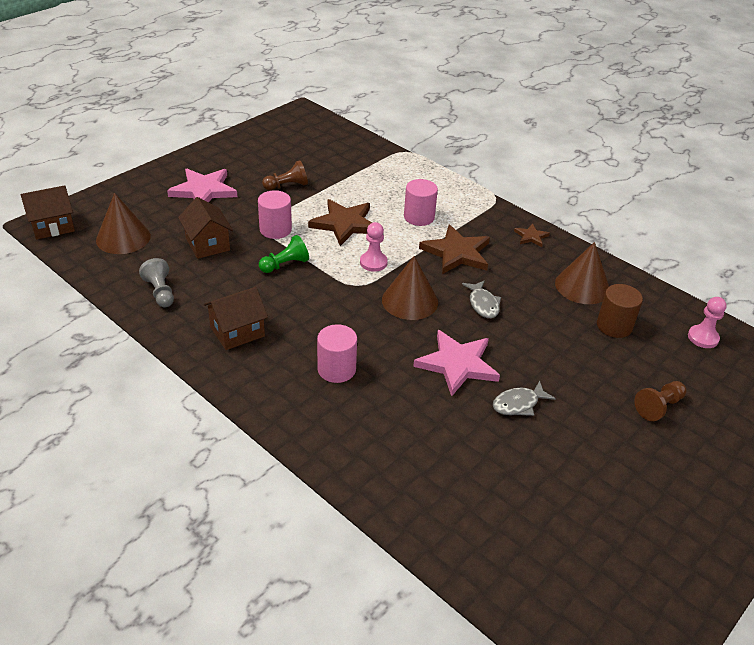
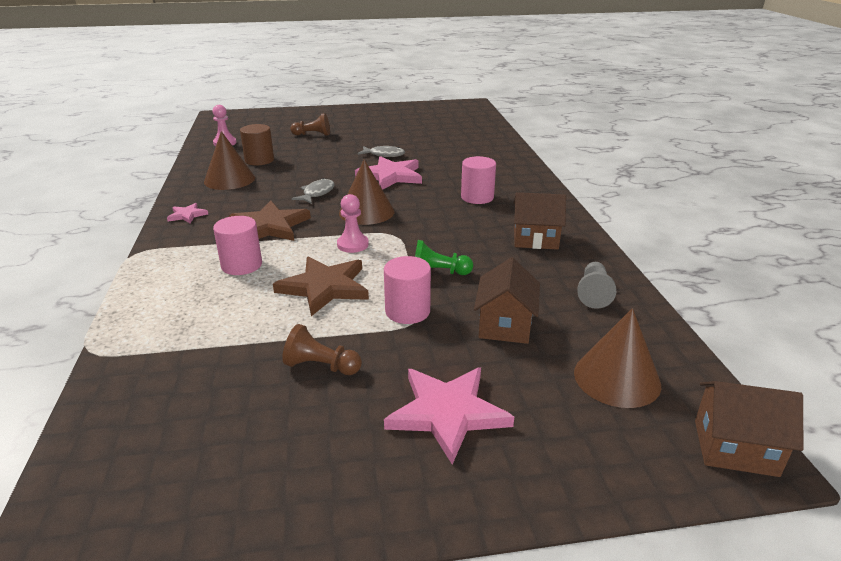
camera: 140 degrees left, 10 degrees down
brown star [514,223,550,247] -> pink star [167,203,208,223]

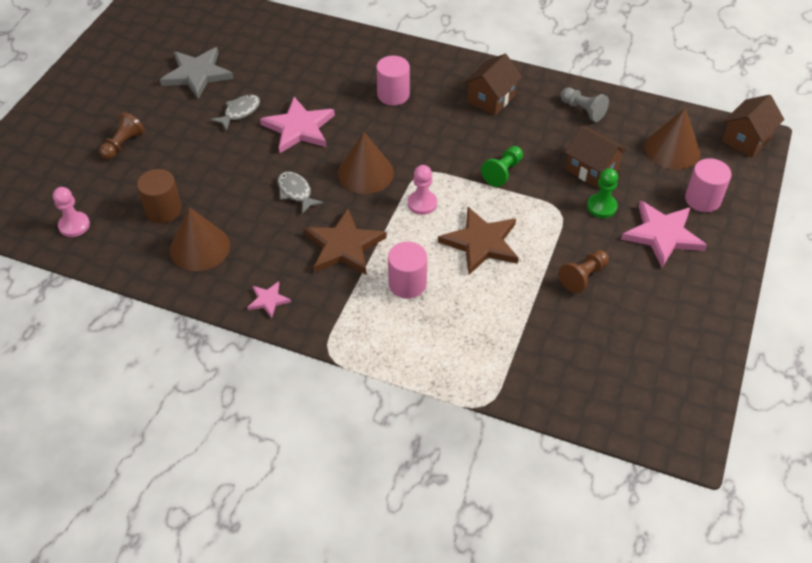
camera: 60 degrees left, 20 degrees up
pink cylinder [384,256,431,324] -> pink cylinder moved to [685,158,732,212]
none -> grey star [160,47,233,99]
none -> green pawn [587,168,618,218]

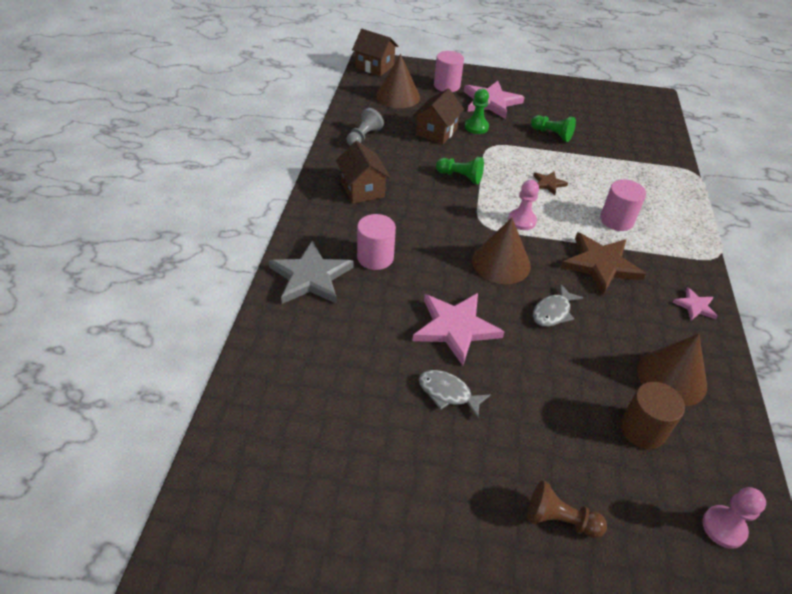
camera: 105 degrees left, 5 degrees down
grey star [160,47,233,99] -> grey star moved to [268,240,354,304]
brown star [438,207,519,275] -> brown star [533,171,568,195], size x0.50
brown house [464,54,522,115] -> brown house turned 45 degrees clockwise [336,141,391,204]
brown pawn [559,250,609,293] -> green pawn [531,115,576,142]

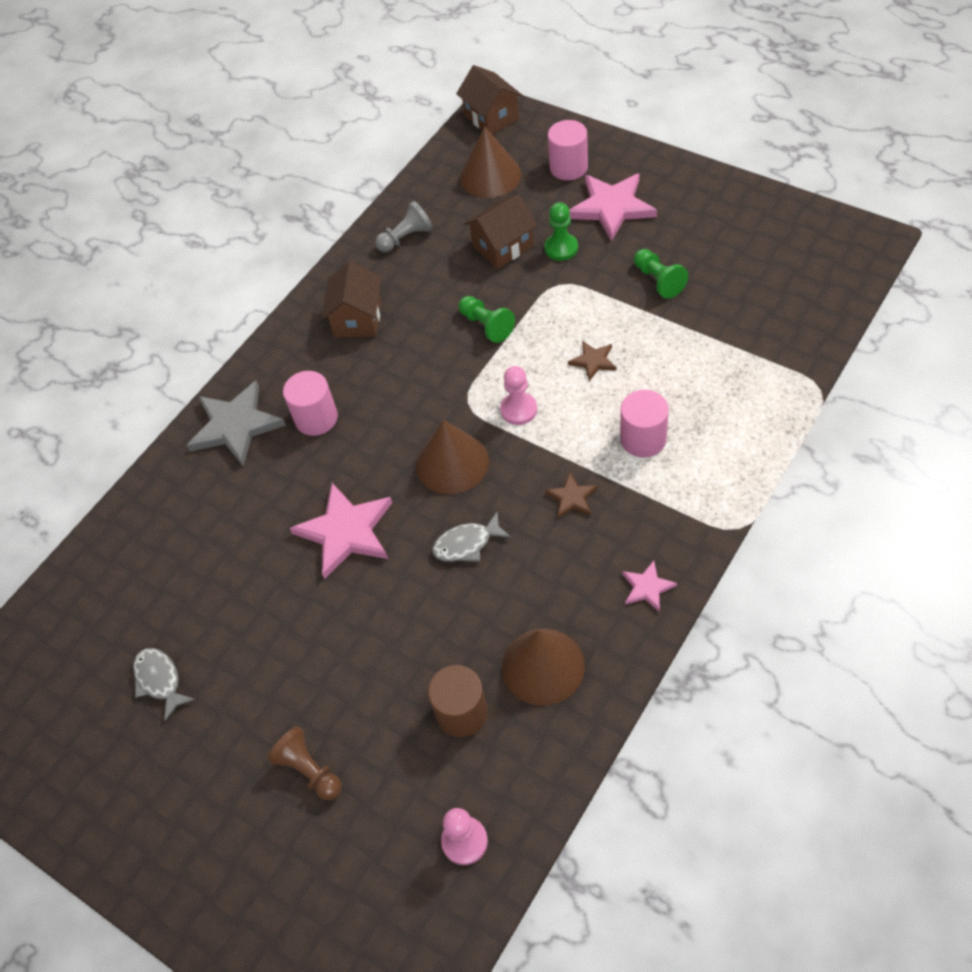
camera: 35 degrees right, 10 degrees up
grey fish [419,370,491,418] -> grey fish moved to [133,648,196,721]
brown star [561,232,646,295] -> brown star [545,472,598,518], size x0.50

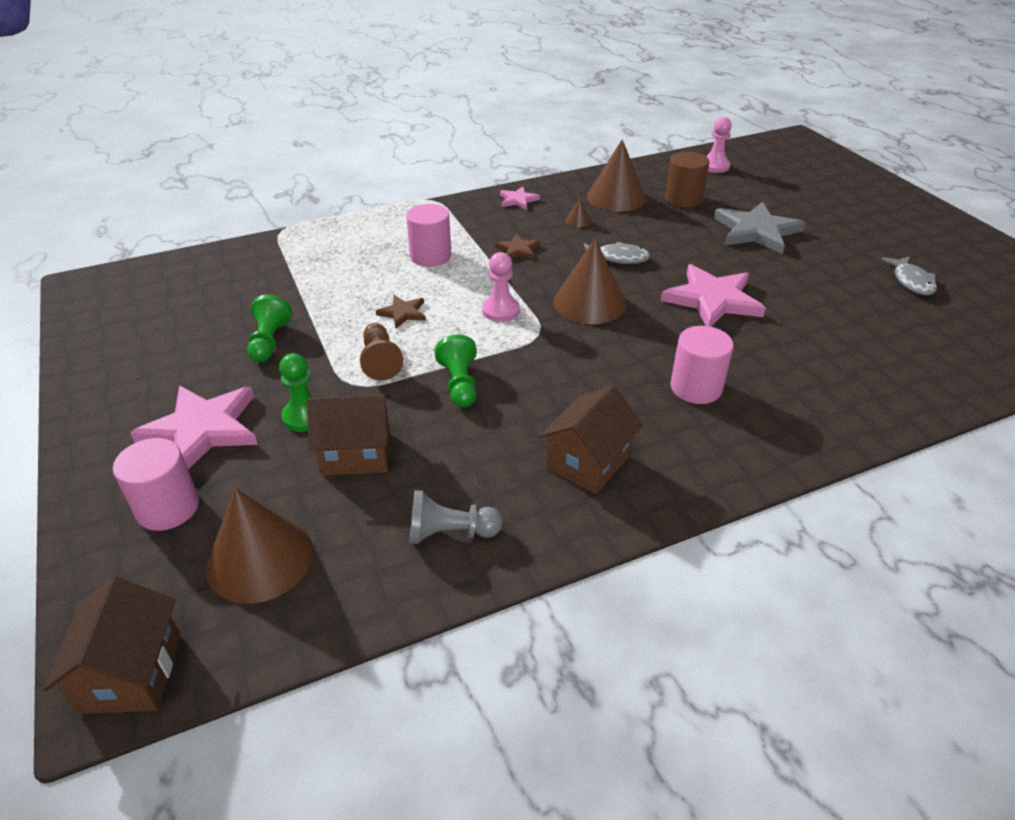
camera: 155 degrees left, 15 degrees down
grey star [187,381,286,466] -> grey star moved to [714,201,805,254]
brown pawn [267,726,342,800] -> brown pawn moved to [360,323,403,381]
none -> brown cone [565,198,591,227]

